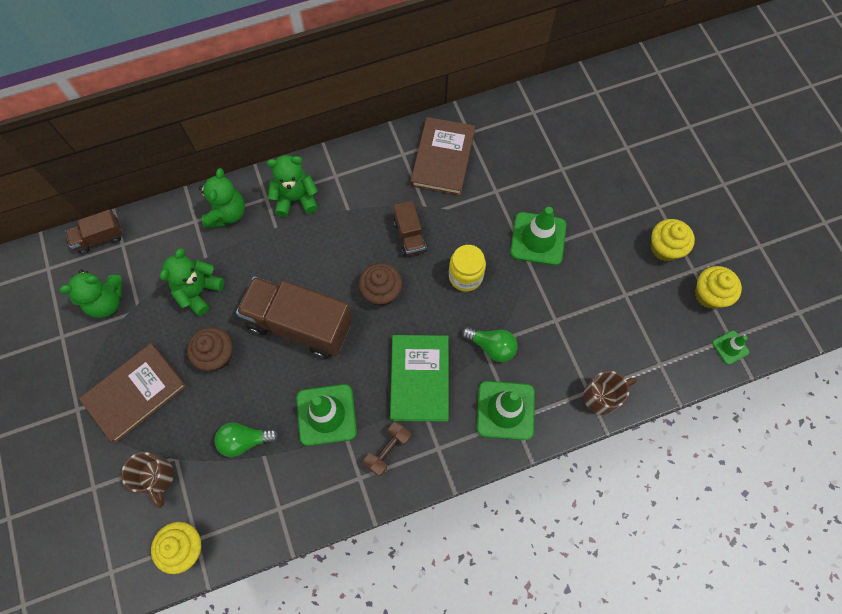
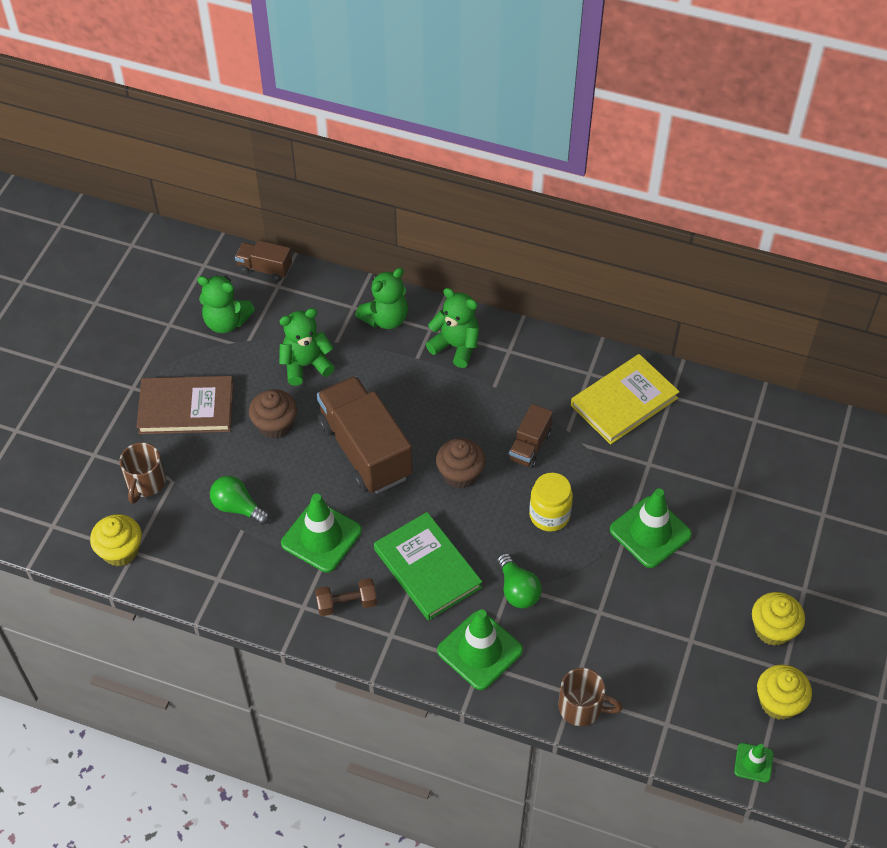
camera: 40 degrees right, 15 degrees down
green book [390,335,449,422] -> green book turned 75 degrees counterclockwise [374,512,482,621]
brown book [411,117,475,196] -> yellow book [571,354,680,445]

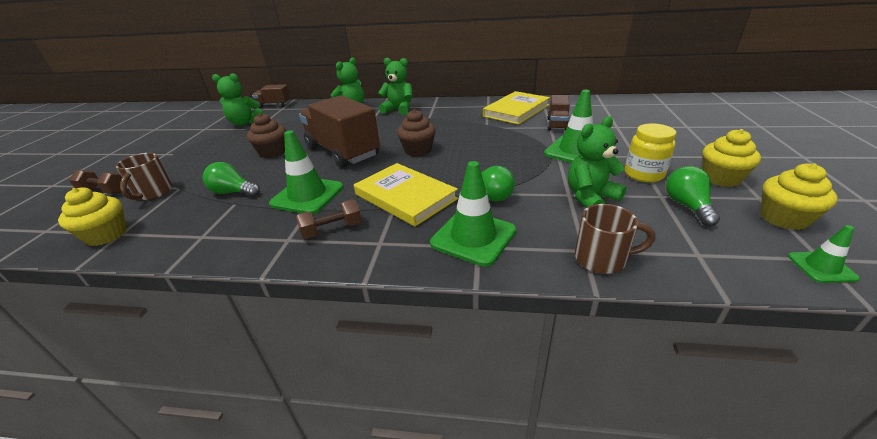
camera: 10 degrees left, 20 degrees down
brown book [137,376,233,434] -> none
green teddy bear [279,308,335,386] -> green teddy bear moved to [568,116,626,208]
green book [374,512,482,621] -> yellow book [354,163,458,227]
brown truck [508,404,553,468] -> brown truck moved to [547,95,570,131]
yellow jar [529,473,573,532] -> yellow jar moved to [625,123,676,183]
none -> brown dumbbell [69,170,122,194]
none -> green light bulb [666,166,720,226]

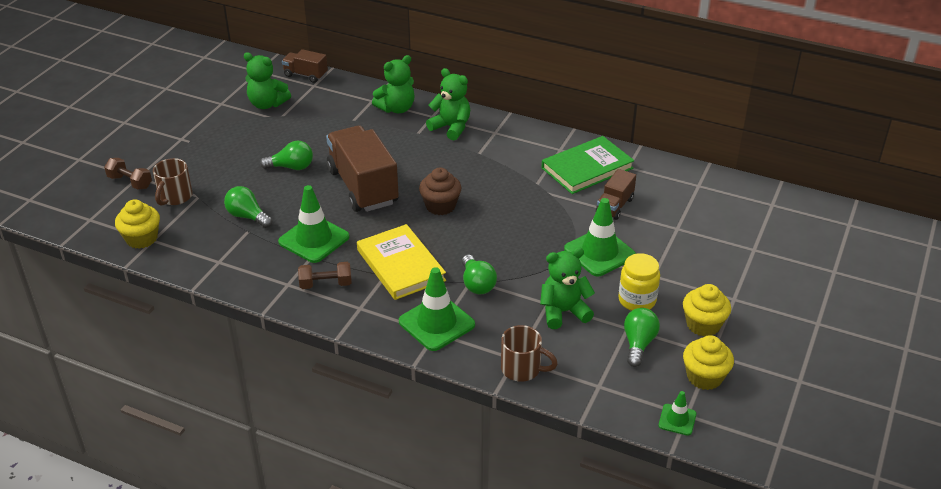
camera: 15 degrees right, 5 degrees up
brown cupcake [247,113,286,158] -> green light bulb [260,141,313,170]
yellow book [483,91,550,125] -> green book [542,136,634,194]

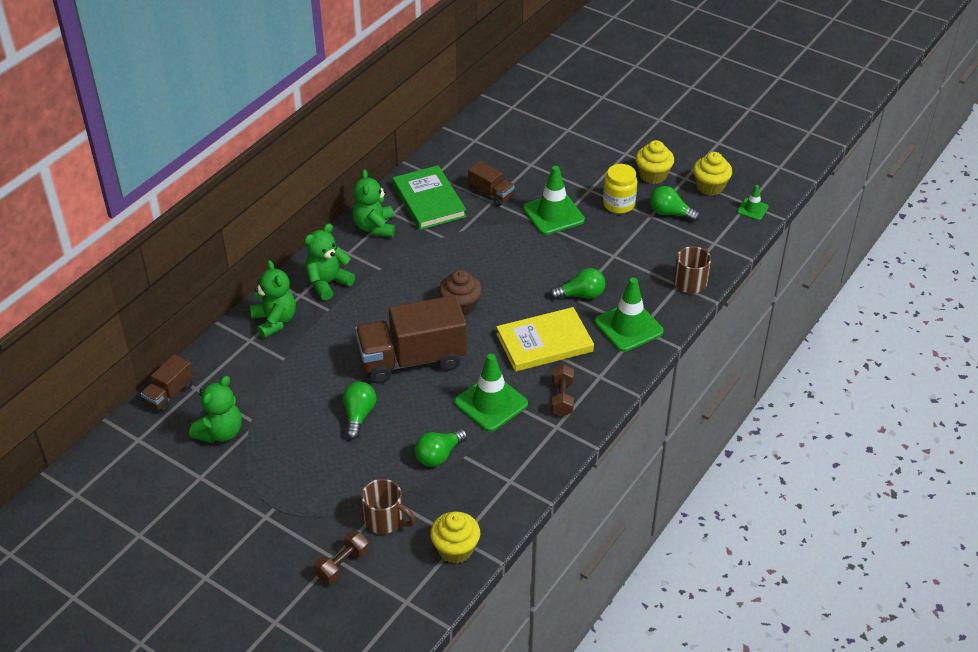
camera: 80 degrees left, 5 degrees up
green teddy bear [540,247,595,329] -> green teddy bear moved to [352,169,395,237]

